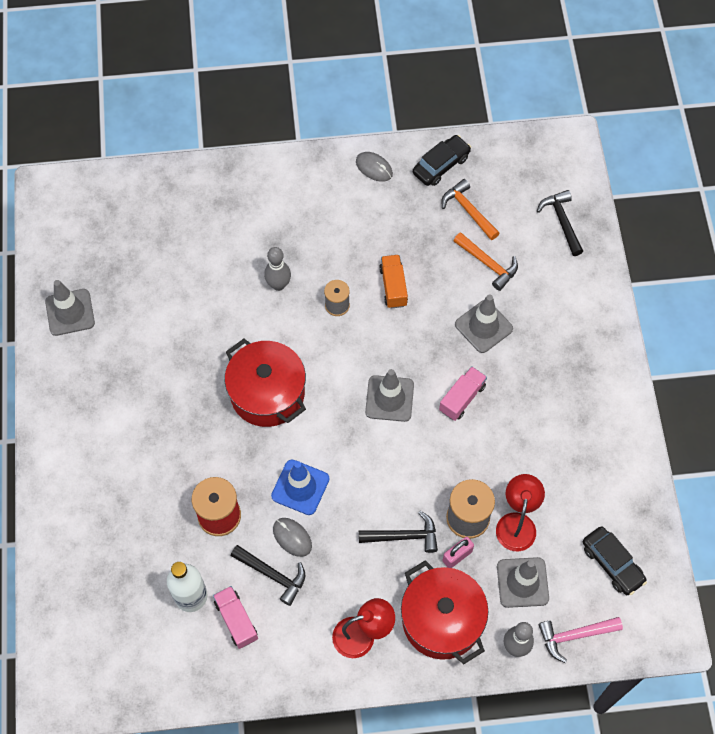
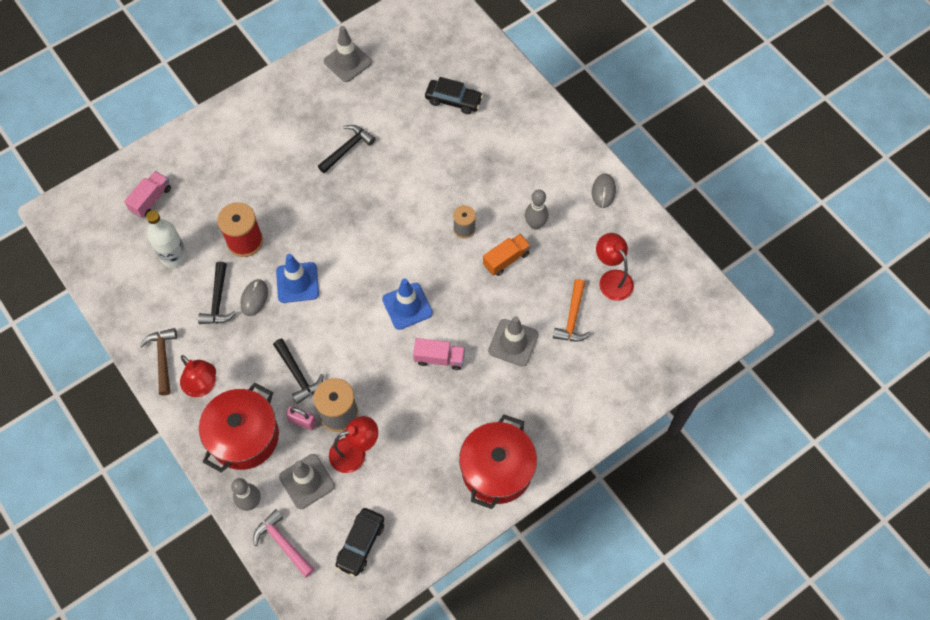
camera: 60 degrees right, 0 degrees up
pink truck [213,586,258,649] -> pink truck moved to [124,171,171,218]
red pot [225,339,306,427] -> red pot moved to [459,414,537,509]
grey bowling pin [264,247,291,291] -> grey bowling pin moved to [525,189,549,230]
grey traffic cone [365,369,414,422] -> blue traffic cone [382,278,433,330]
black car [413,135,471,186] -> black car moved to [425,77,483,114]
orange hammer [441,179,499,240] -> red lamp [596,233,634,301]
black hammer [537,190,583,256] -> black hammer moved to [318,125,375,174]
none -> brown hammer [140,328,177,395]

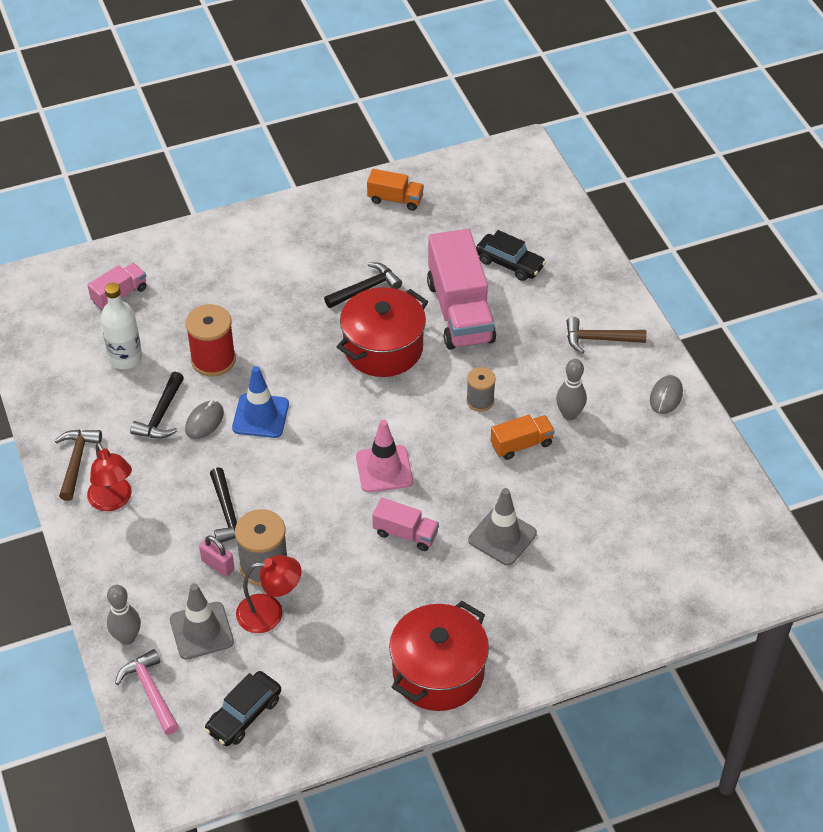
camera: 15 degrees right, 15 degrees down
red pot [199,383,279,473] -> red pot moved to [337,287,428,377]
grey traffic cone [324,26,372,82] -> orange truck [367,169,424,211]
blue traffic cone [382,278,433,330] -> pink traffic cone [356,420,413,492]
orange hammer [553,279,591,341] -> none
red lamp [596,233,634,301] -> none
none -> pink truck [427,229,496,350]
none -> brown hammer [566,317,647,354]

